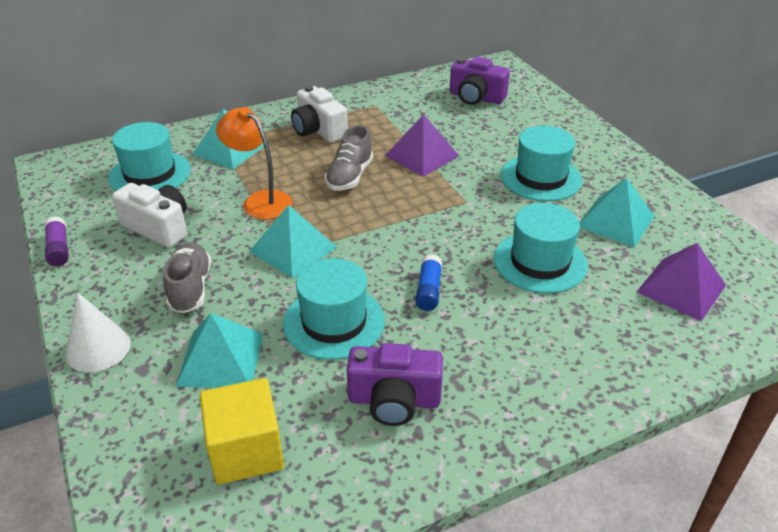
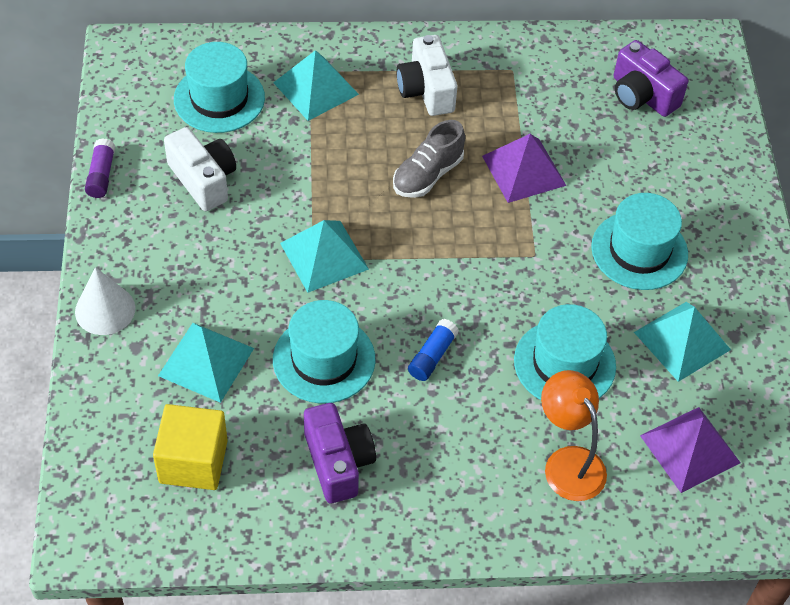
camera: 20 degrees right, 15 degrees up
grey shoe [163,242,211,313] -> none
orange lamp [216,107,292,219] -> orange lamp moved to [541,370,607,501]
purple camera [347,343,443,426] -> purple camera turned 135 degrees counterclockwise [304,403,376,503]

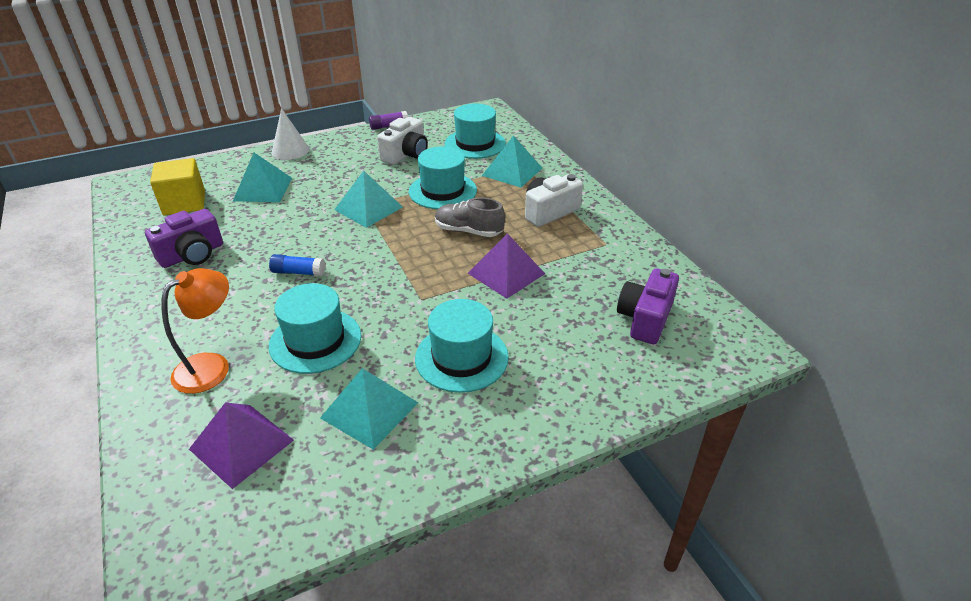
camera: 70 degrees right, 15 degrees down
turquoise hat [273,300,375,403] -> turquoise hat moved to [409,146,477,209]

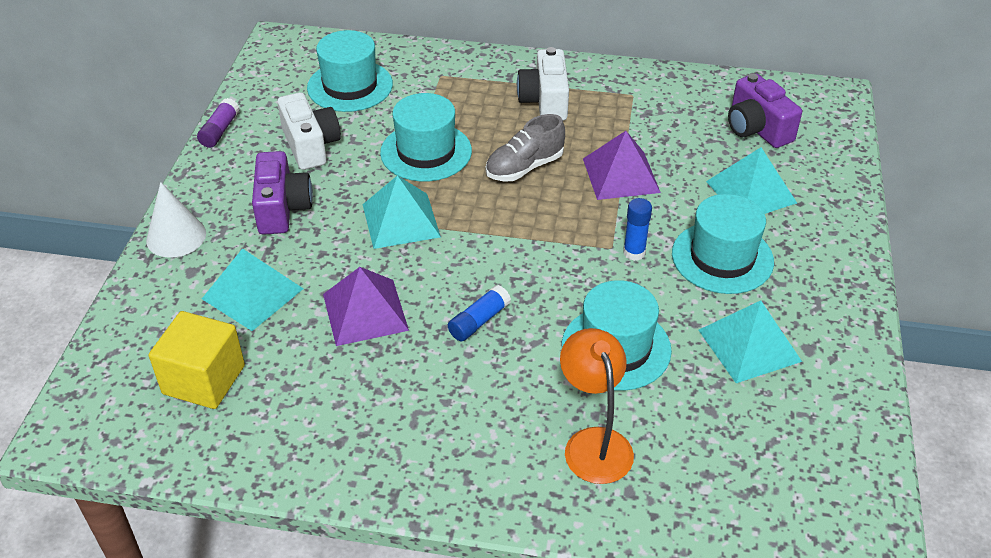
camera: 55 degrees left, 5 degrees up
purple camera [145,209,223,268] -> purple camera moved to [252,151,313,235]
purple pyramid [189,402,294,489] -> purple pyramid moved to [323,267,409,346]
turquoise pyramid [482,135,542,188] -> turquoise pyramid moved to [706,147,797,214]
none -> blue glue stick [623,198,652,261]

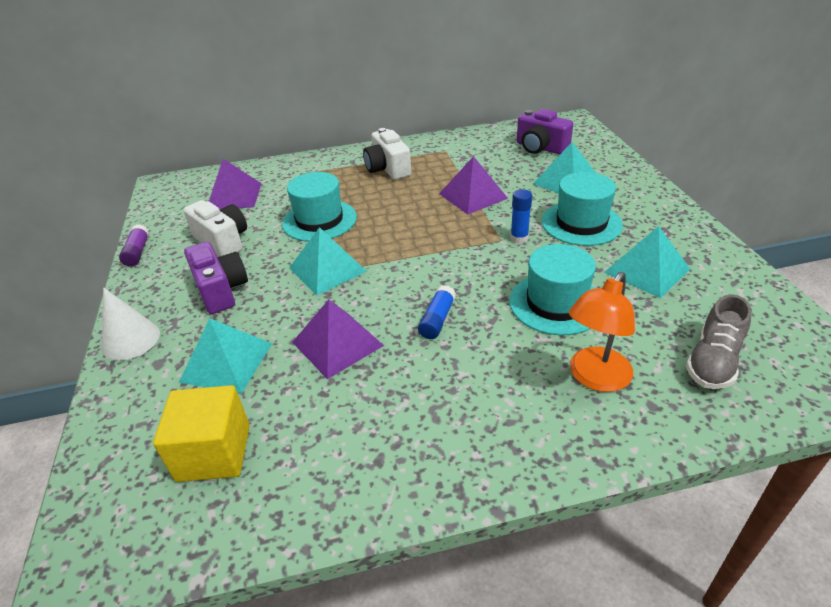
camera: 20 degrees left, 5 degrees down
turquoise hat [307,30,393,112] -> purple pyramid [209,159,262,210]
grey shoe [485,114,565,181] -> grey shoe moved to [686,294,752,389]
orange lamp [560,328,634,484] -> orange lamp turned 105 degrees counterclockwise [569,272,635,392]

